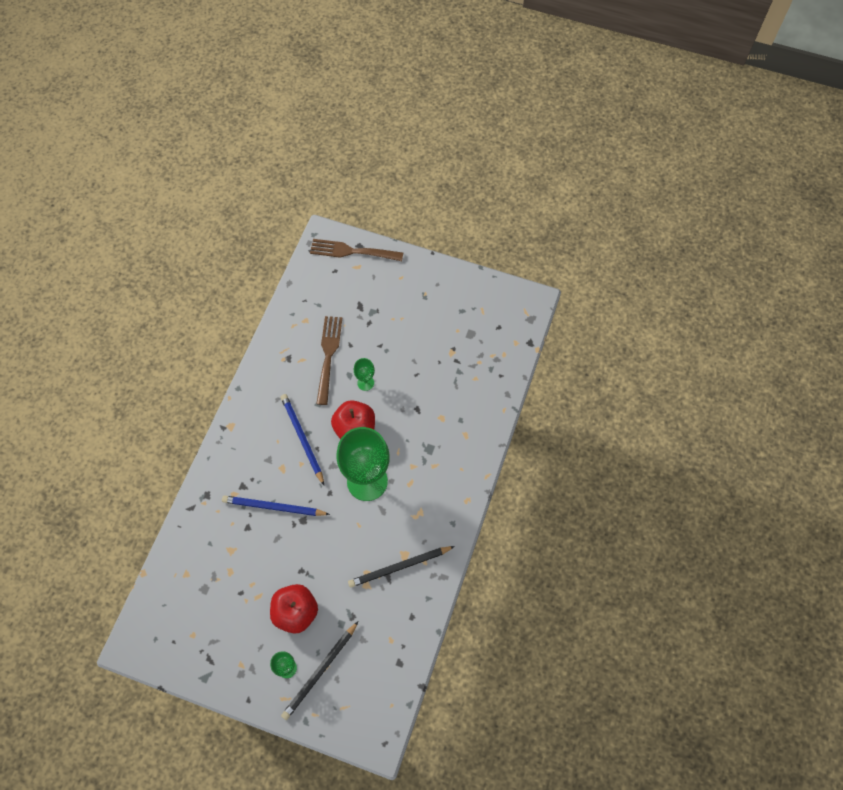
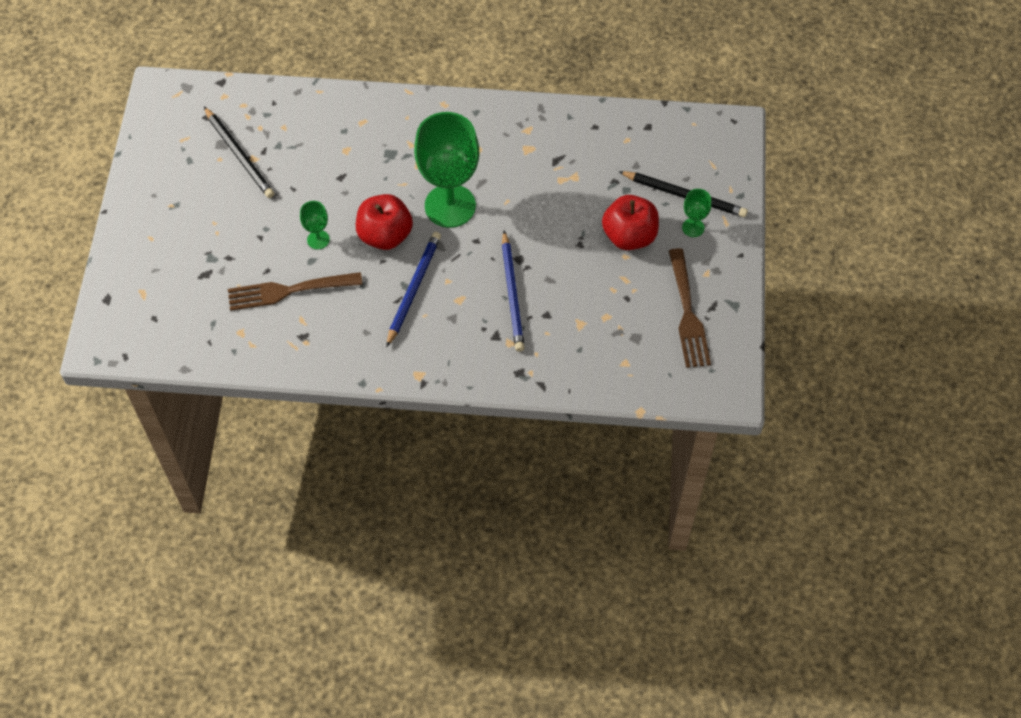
camera: 105 degrees left, 5 degrees down
blue pencil [281,394,324,485] -> blue pencil turned 150 degrees clockwise [386,232,441,348]
brown fork [310,239,403,261] -> brown fork moved to [669,248,711,368]
black pencil [348,546,455,588] -> black pencil moved to [204,107,274,198]

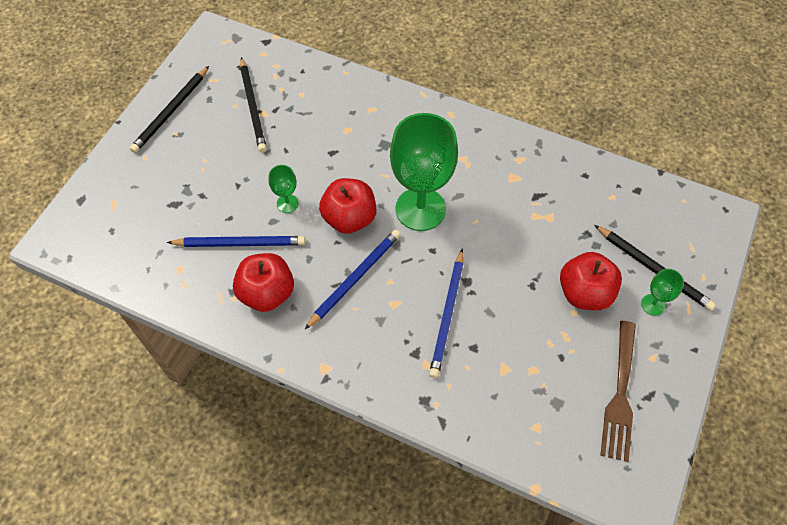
camera: 20 degrees right, 0 degrees up
brown fork [228,272,363,311] -> blue pencil [167,236,306,247]
none -> black pencil [130,66,209,153]
none -> red apple [233,253,294,312]

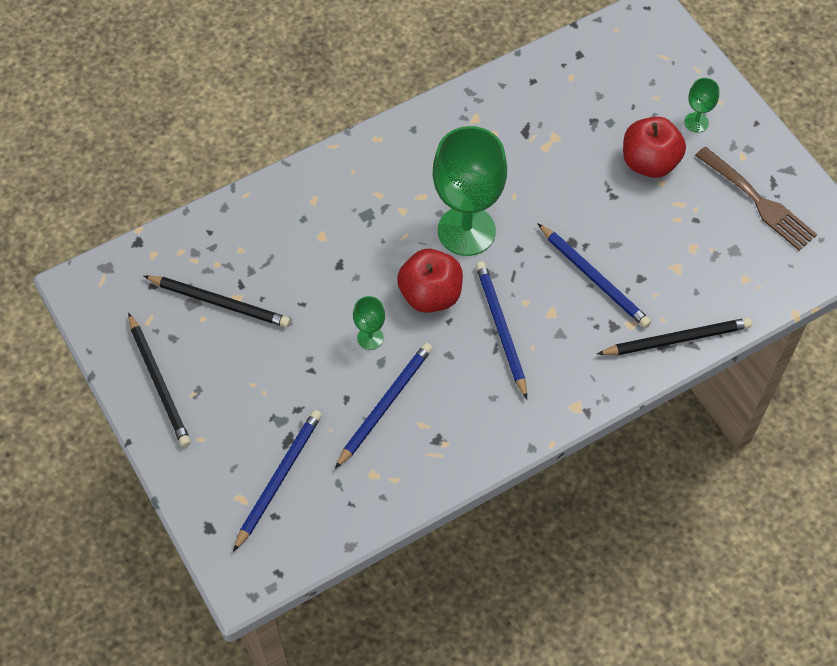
camera: 55 degrees left, 0 degrees up
red apple [233,253,294,312] -> none
black pencil [594,225,716,311] -> black pencil moved to [597,318,752,355]
none -> blue pencil [233,410,322,552]

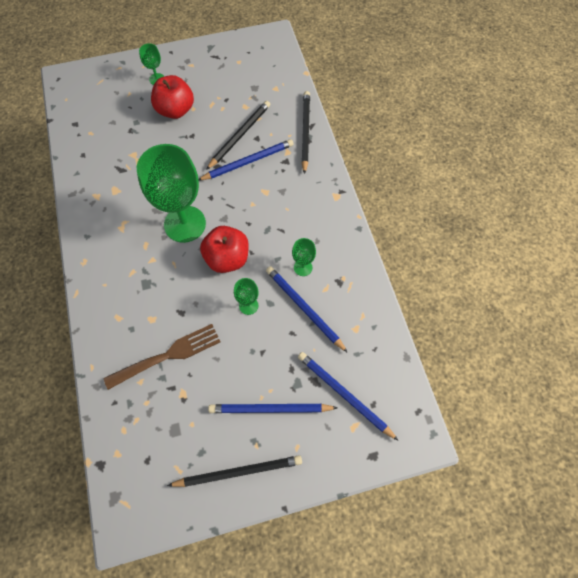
camera: 75 degrees left, 5 degrees up
black pencil [144,276,290,327] -> black pencil moved to [206,101,270,170]
blue pencil [476,261,527,399] -> blue pencil moved to [208,404,338,413]
brown fork [695,147,817,250] -> brown fork moved to [104,324,220,390]
none -> green goblet [292,238,316,276]

